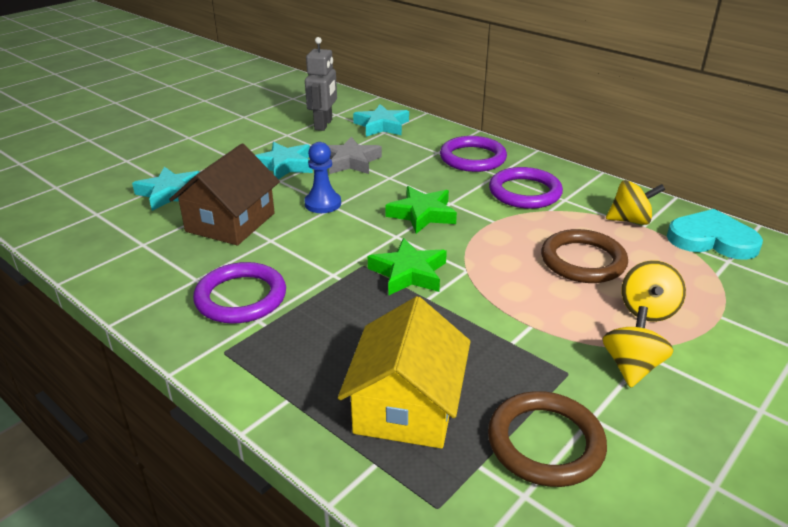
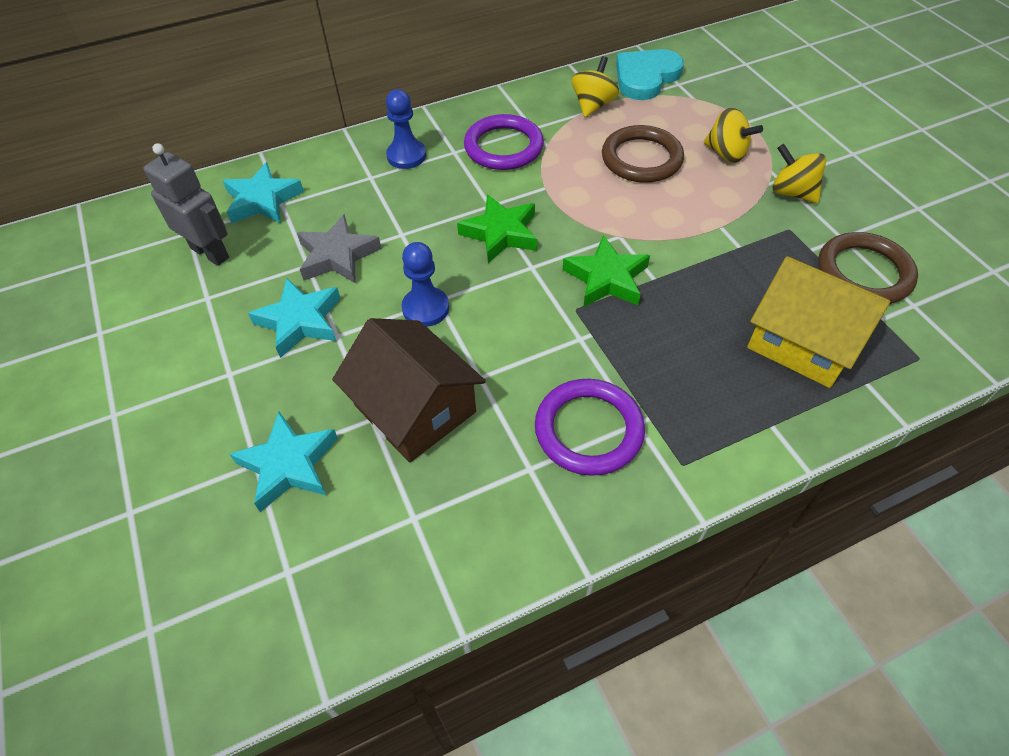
camera: 65 degrees left, 20 degrees up
purple ring [440,136,507,172] -> blue pawn [386,89,426,169]

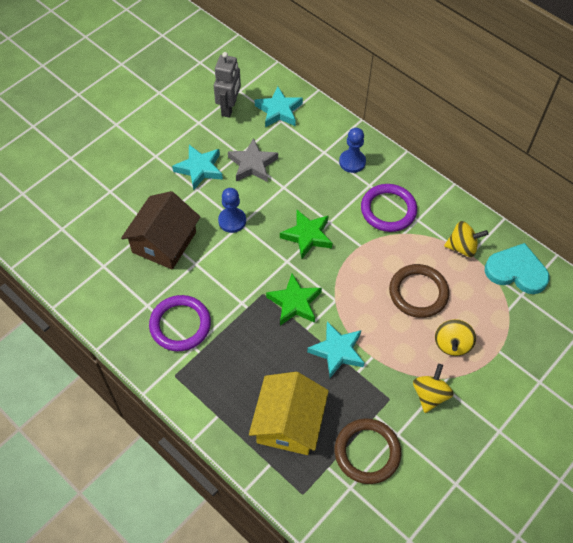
camera: 65 degrees right, 5 degrees up
turquoise star [230,412,338,512] -> turquoise star moved to [307,321,364,378]

